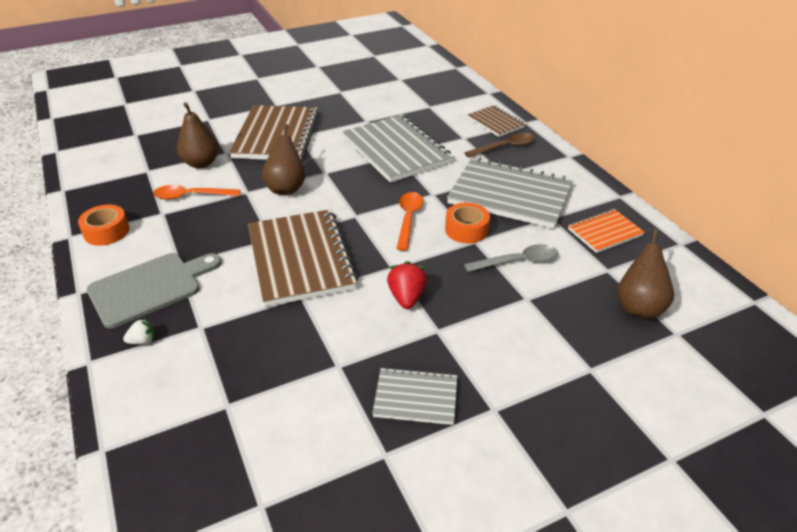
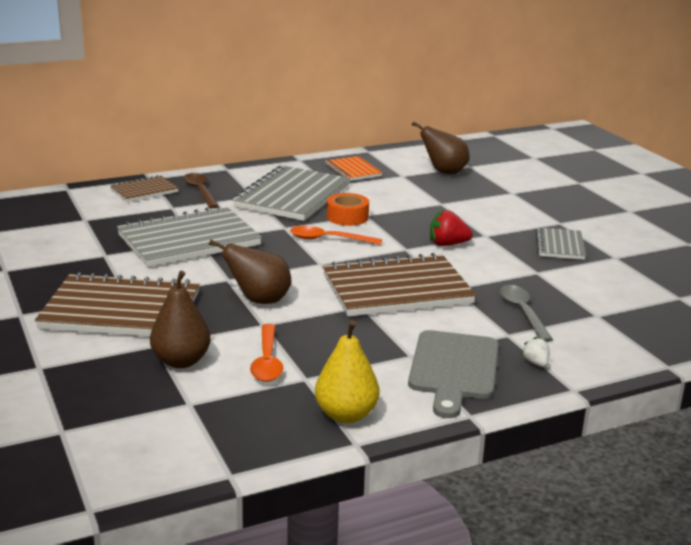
camera: 90 degrees left, 15 degrees down
orange tape [78,204,129,246] -> yellow pear [315,320,379,423]
grey cutting board [87,253,222,328] -> grey cutting board turned 135 degrees counterclockwise [408,330,499,418]
grey spoon [464,244,558,272] -> grey spoon moved to [500,285,553,342]

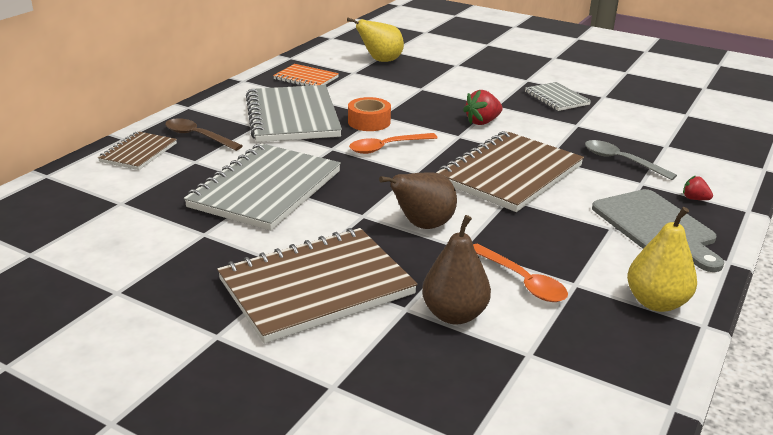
camera: 35 degrees left, 5 degrees up
brown pear [412,121,469,174] -> yellow pear [347,18,404,62]
white strawberry [522,337,549,367] -> red strawberry [683,175,713,200]

